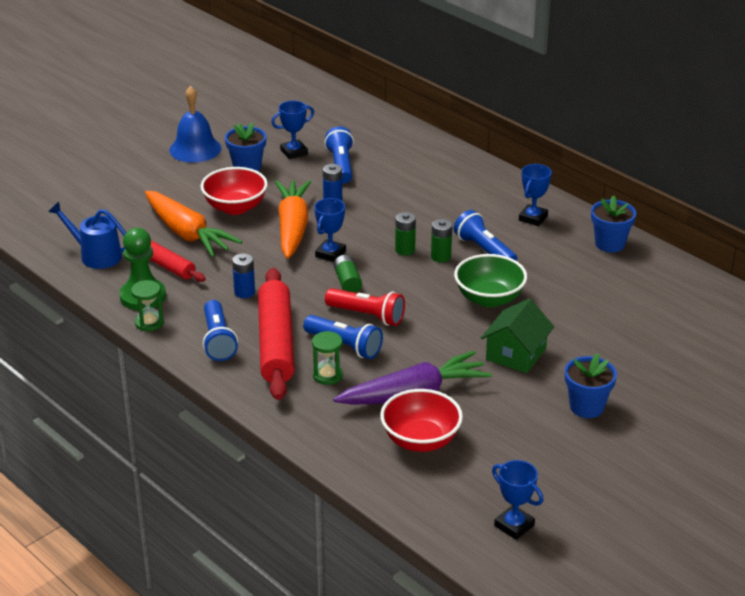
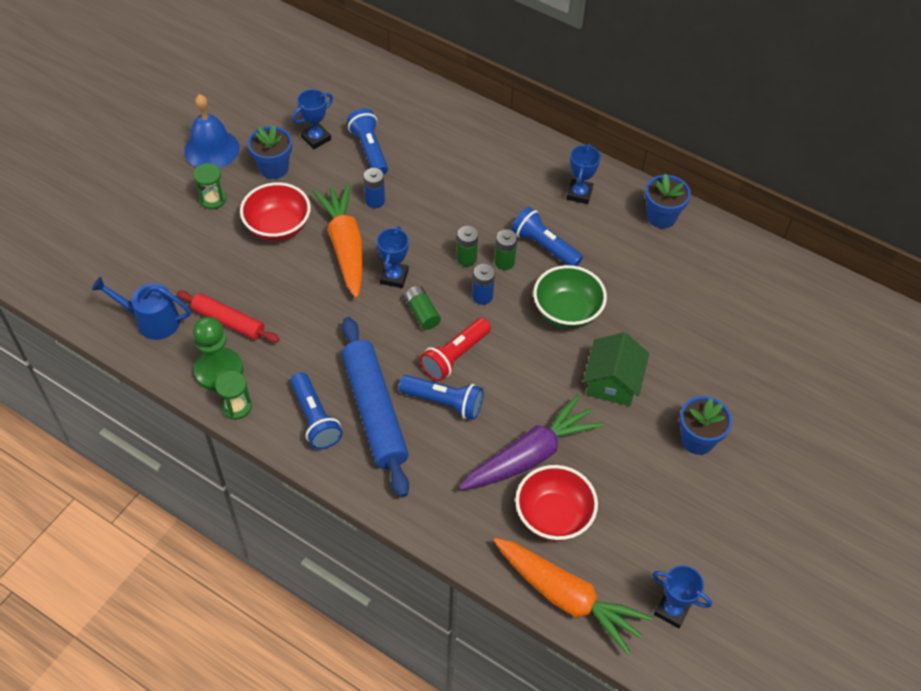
camera: 15 degrees left, 20 degrees up
orange carrot [145,191,242,257] -> orange carrot moved to [494,538,653,655]
blue battery [232,253,255,298] -> blue battery moved to [472,264,495,305]
red rolling pin [258,268,294,400] -> blue rolling pin [342,317,409,497]
green hourglass [312,331,343,385] -> green hourglass moved to [193,163,226,210]
red flashlight [325,288,405,326] -> red flashlight turned 120 degrees clockwise [420,318,491,381]

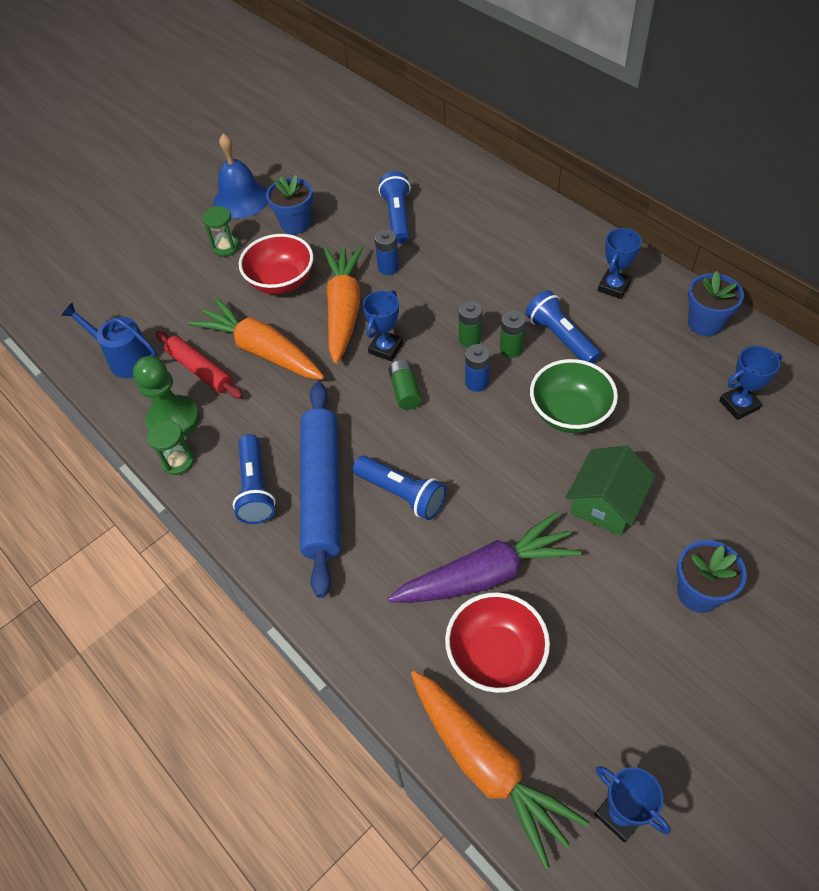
camera: 20 degrees right, 0 degrees up
blue trophy [292,89,333,149] -> blue trophy moved to [719,346,782,420]
red flashlight [420,318,491,381] -> none
none -> orange carrot [188,297,324,380]

